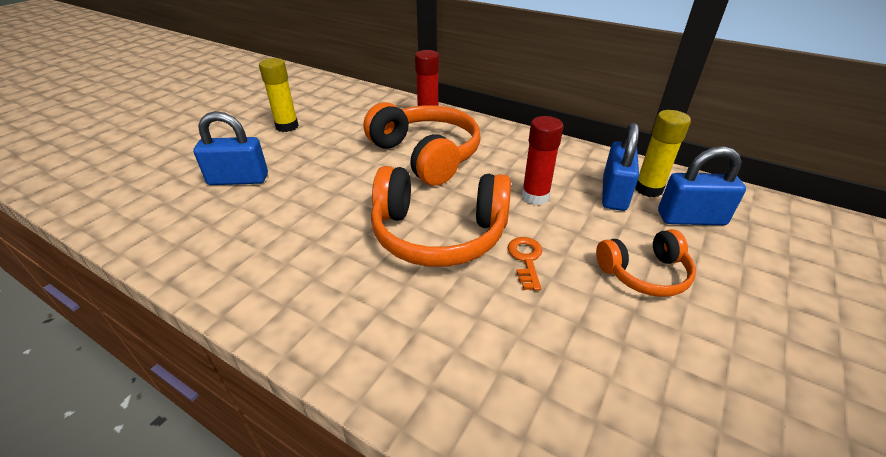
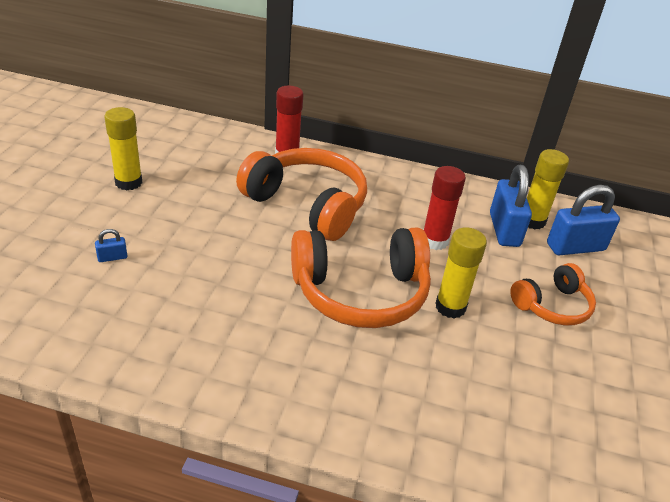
camera: 20 degrees left, 0 degrees up
blue padlock [193,111,268,185] -> blue padlock [95,229,127,262], size x0.43
orange key [508,237,542,291] -> yellow glue stick [435,227,487,319]

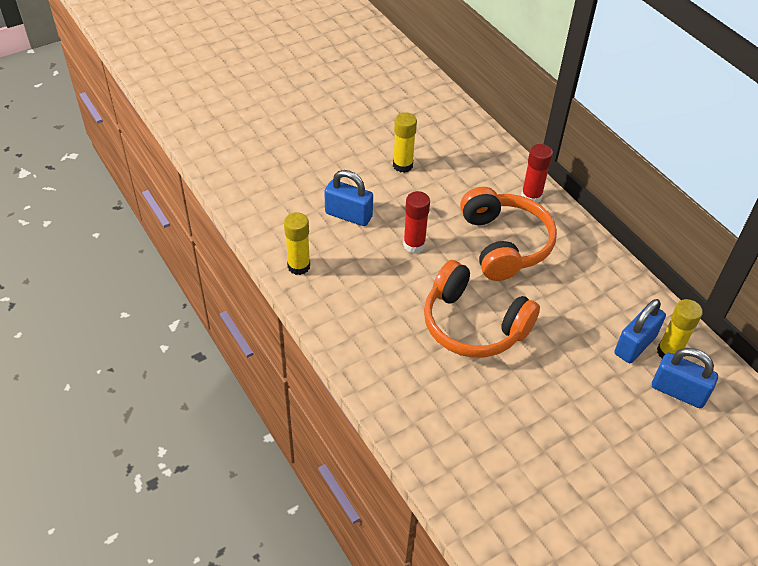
camera: 45 degrees right, 10 degrees up
blue padlock [95,229,127,262] -> blue padlock [324,170,373,226], size x2.31
red glue stick [423,166,466,250] -> red glue stick moved to [403,191,430,253]
yellow glue stick [435,227,487,319] -> yellow glue stick moved to [284,212,310,275]
orange headphones [510,263,596,326] -> none

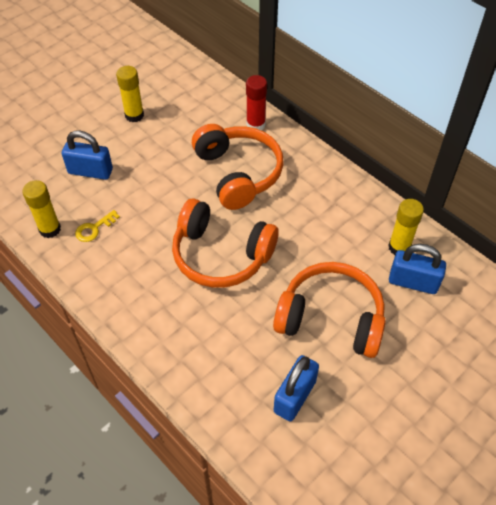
camera: 10 degrees left, 5 degrees up
red glue stick [403,191,430,253] -> none
blue padlock [615,299,666,363] -> blue padlock moved to [274,355,319,421]
none -> yellow key [75,210,120,242]
none -> orange headphones [273,262,386,358]

